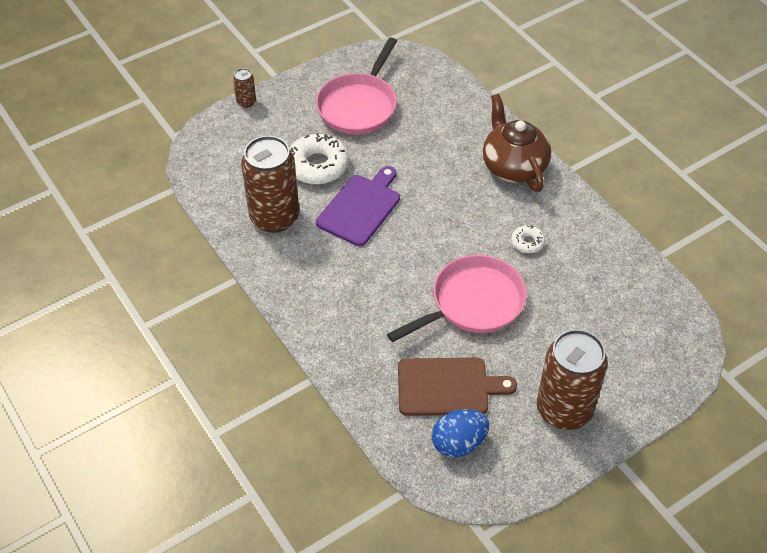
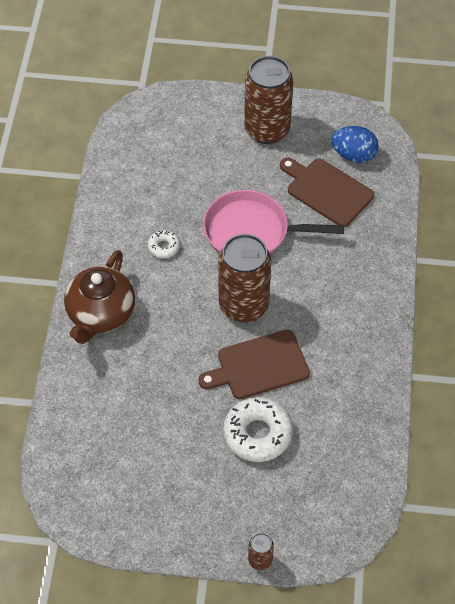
camera: 140 degrees left, 5 degrees up
brown can [241,136,299,233] -> brown can moved to [218,234,271,322]
pink pan [316,38,397,135] -> none
purple cutting board [316,166,400,246] -> brown cutting board [198,330,310,399]

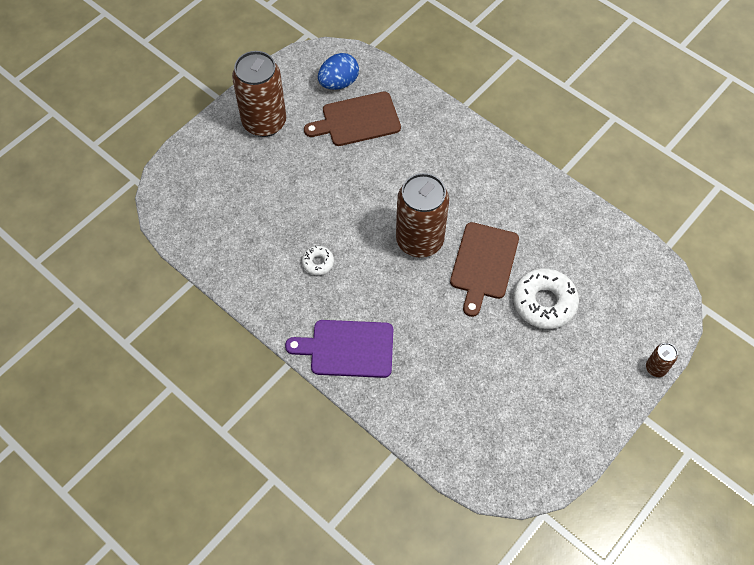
camera: 55 degrees left, 5 degrees up
brown teapot [64,250,135,344] -> purple cutting board [285,320,393,378]
pink pan [203,190,344,254] -> none

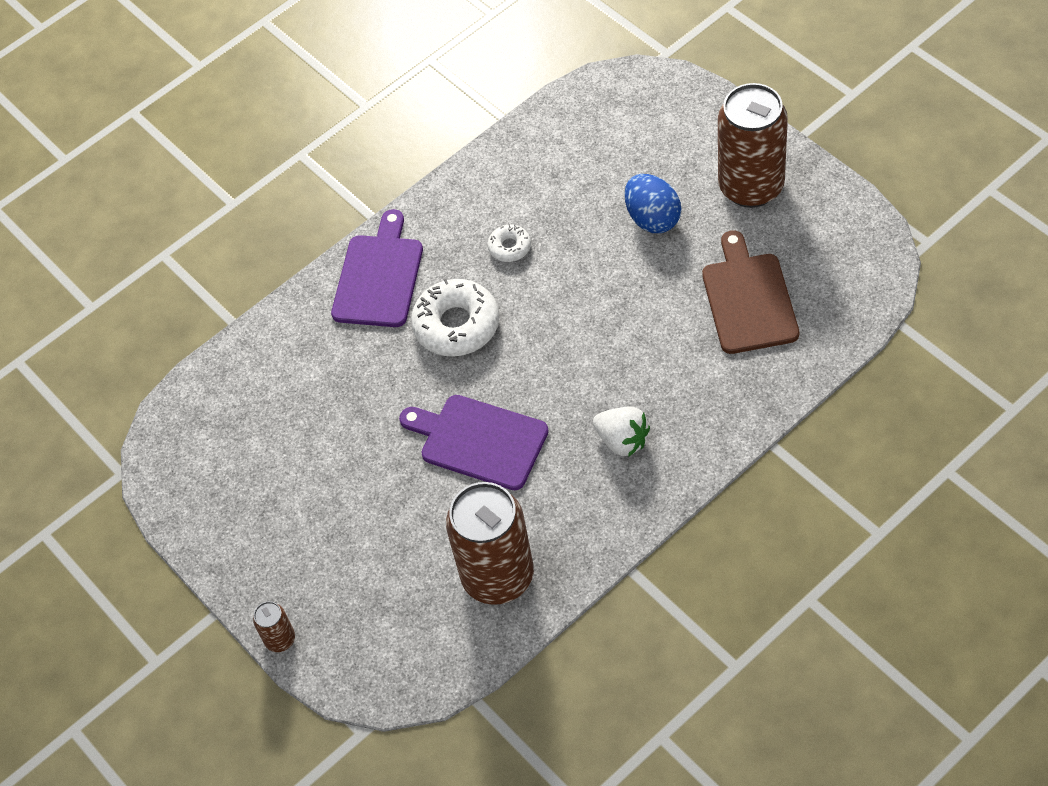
camera: 105 degrees right, 5 degrees down
blue egg [318,53,359,90] -> blue egg moved to [625,174,681,233]
brown can [396,173,449,258] -> brown can moved to [446,482,534,605]
brown cutting board [450,222,519,317] -> purple cutting board [399,395,549,490]
white donut [513,268,579,329] -> white donut moved to [411,279,499,356]
none -> white strawberry [593,406,650,457]

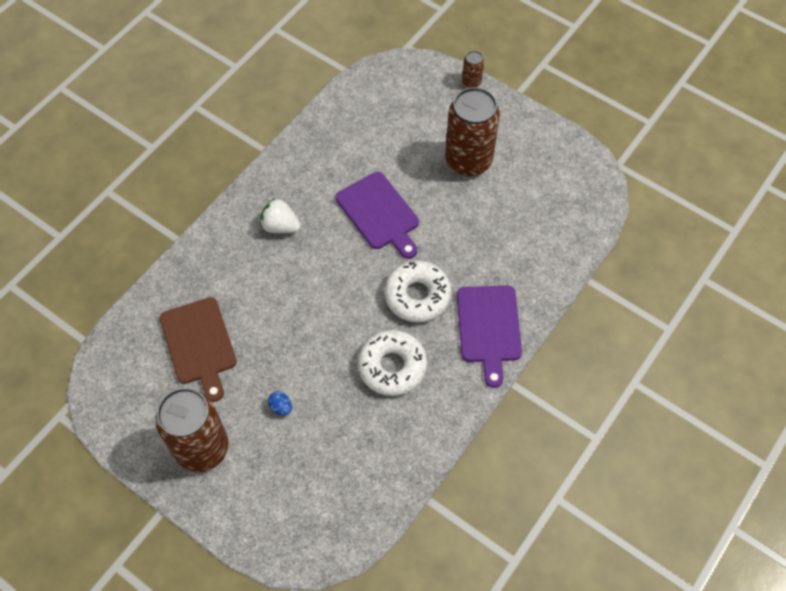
camera: 160 degrees right, 5 degrees up
purple cutting board [399,395,549,490] -> purple cutting board turned 45 degrees clockwise [336,172,419,259]
brown can [446,482,534,605] -> brown can moved to [445,87,500,177]
white donut [487,224,531,262] -> white donut [358,330,427,396], size x1.97
blue egg [625,174,681,233] -> blue egg [268,391,292,415], size x0.50

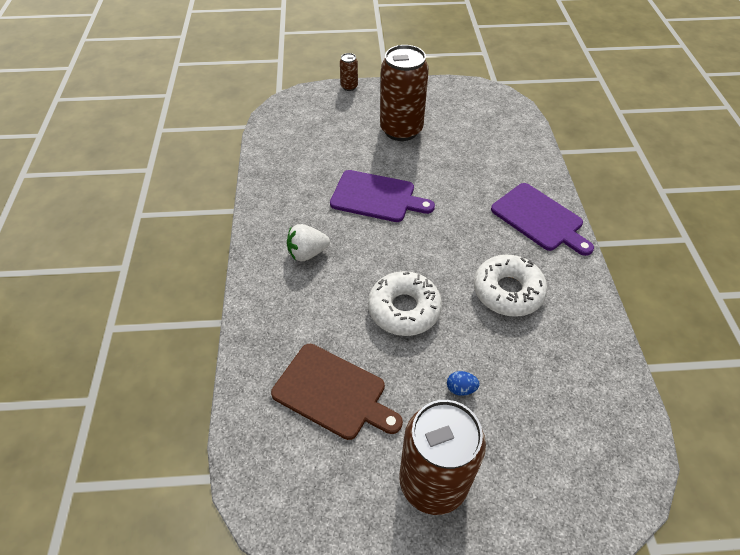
camera: 40 degrees left, 10 degrees down
white donut [384,261,451,322] -> white donut moved to [368,271,442,336]

